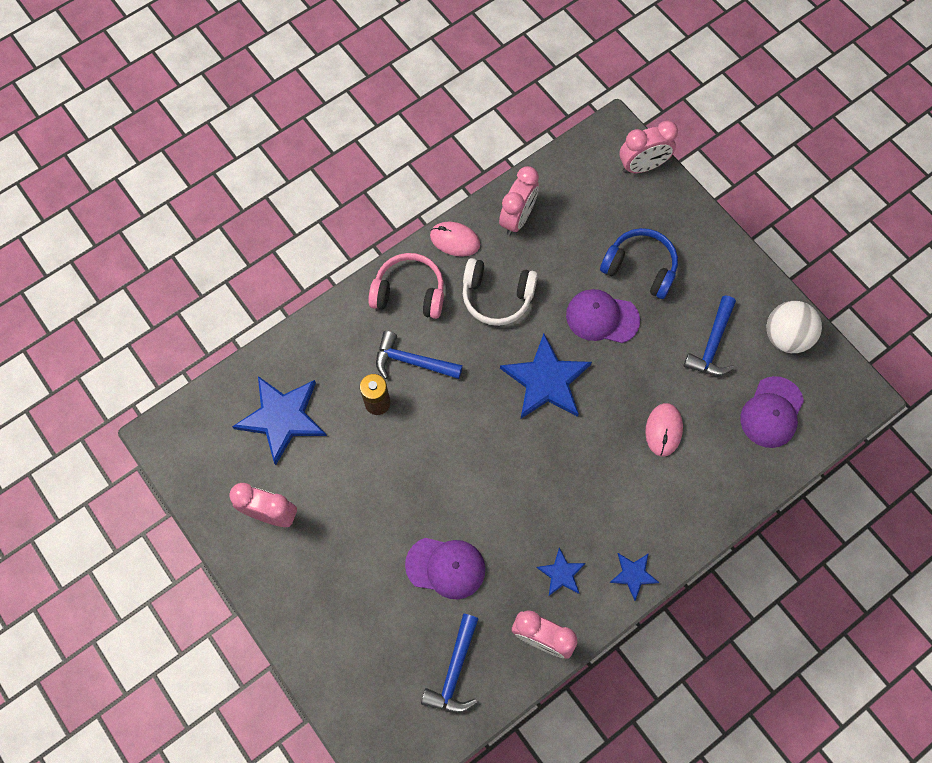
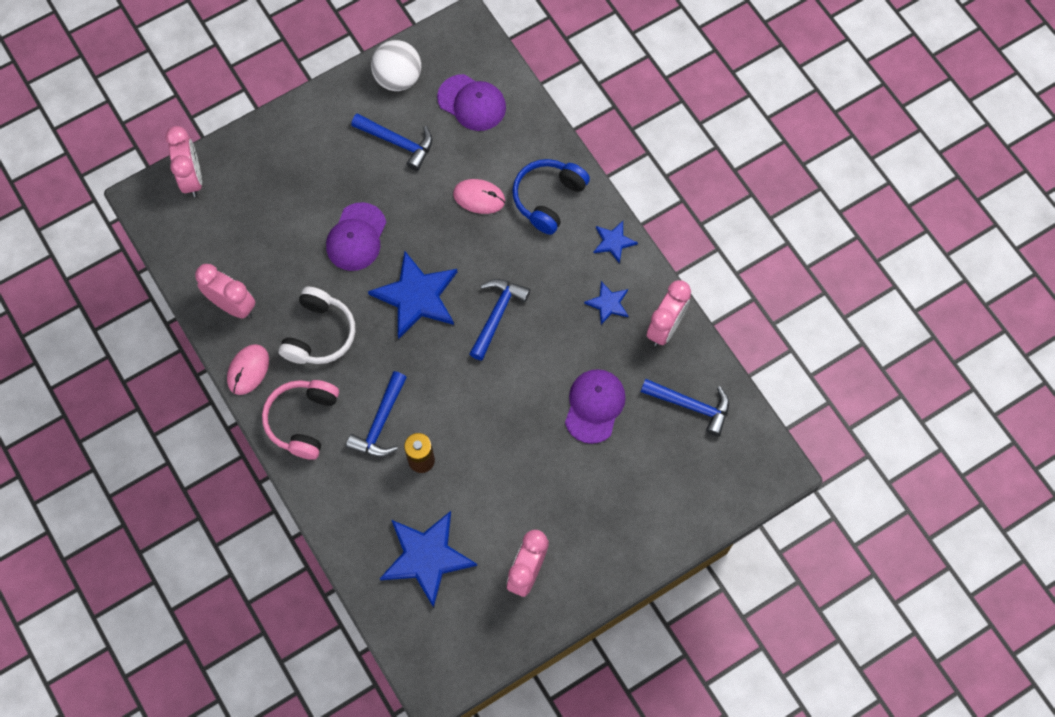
camera: 85 degrees left, 0 degrees up
blue headphones [600,228,678,299] -> blue headphones moved to [512,159,590,235]
none -> blue hammer [469,279,530,361]

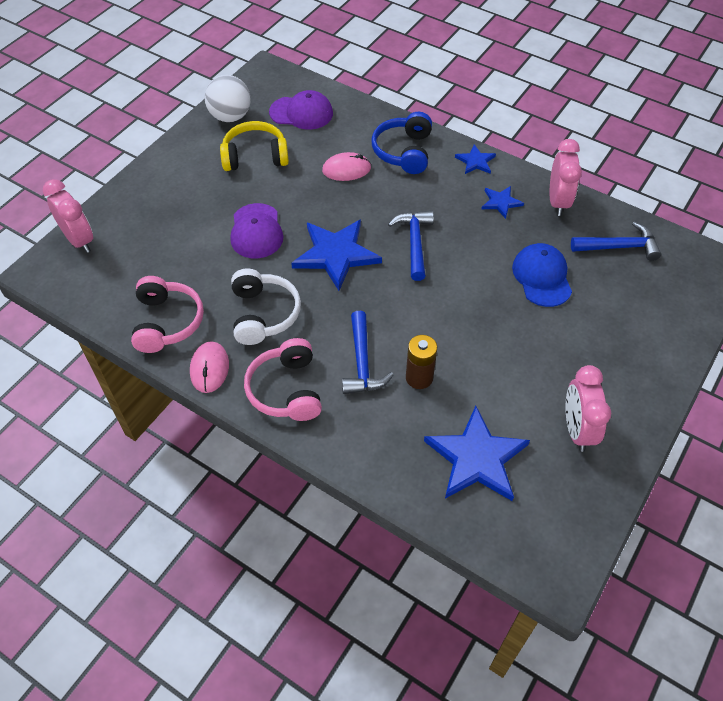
camera: 25 degrees left, 15 degrees down
pink clock [195,264,256,318] -> pink headphones [131,276,204,353]
blue hammer [351,113,433,171] -> yellow headphones [220,121,289,171]
purple cap [565,369,626,444] -> blue cap [512,243,572,307]

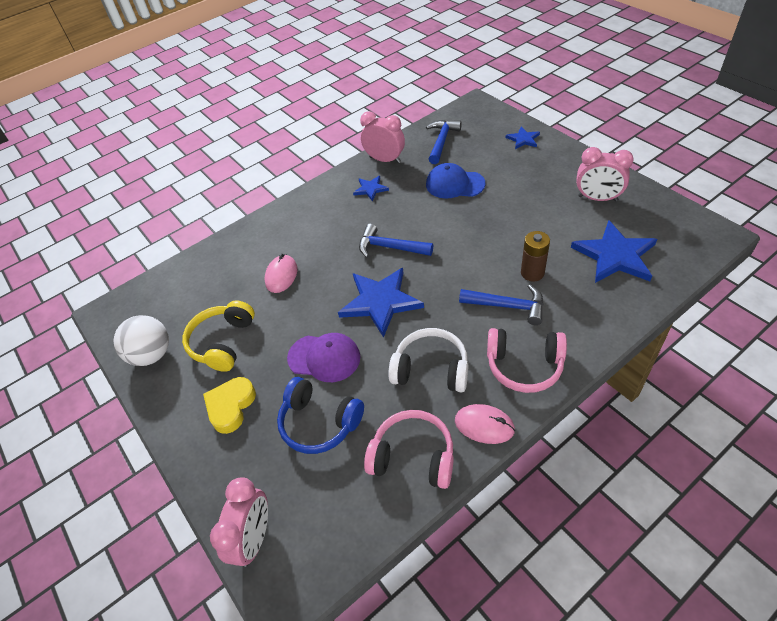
camera: 65 degrees left, 5 degrees down
pink clock [43,179,93,253] -> pink clock turned 120 degrees clockwise [210,477,268,567]
purple cap [269,90,333,130] -> none
blue headphones [372,112,432,174] -> blue headphones moved to [277,377,364,454]
blue star [455,144,496,174] -> blue star moved to [506,127,540,149]
none -> yellow heart [203,377,256,434]

